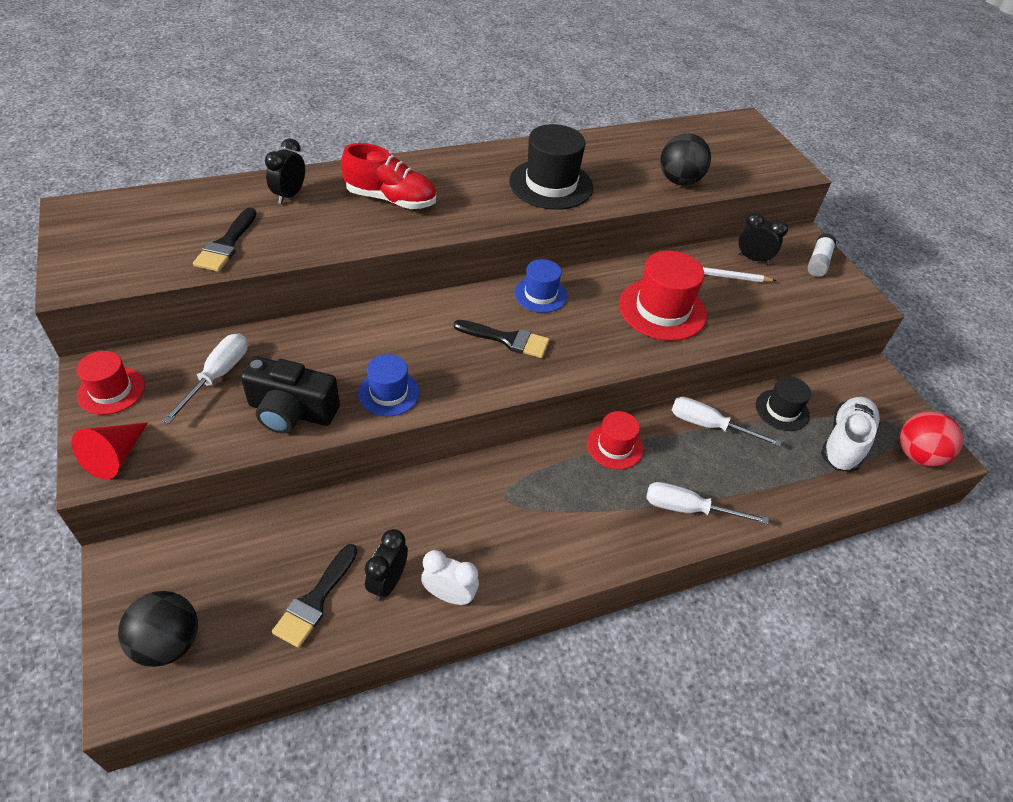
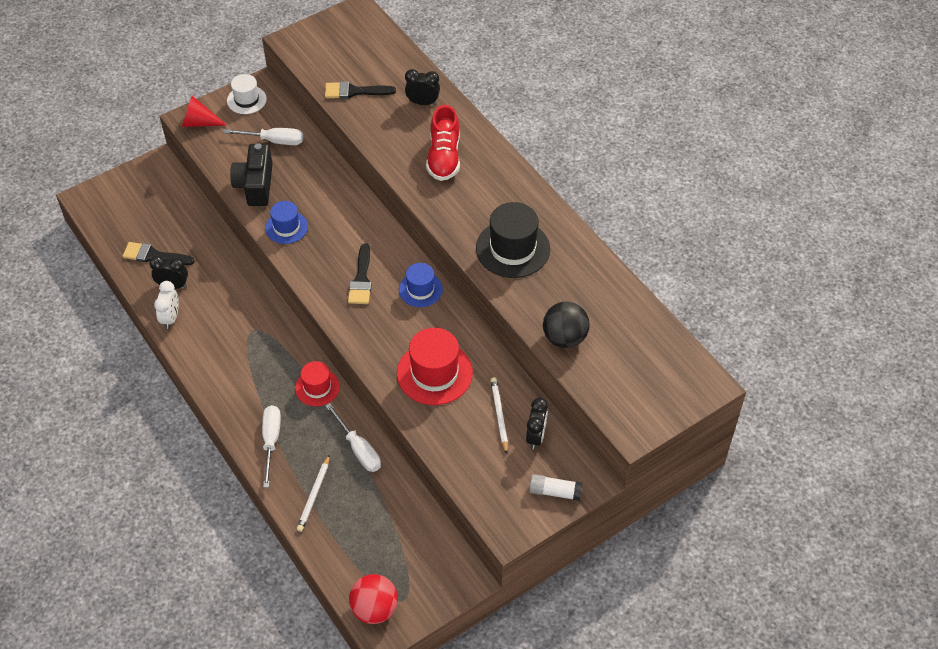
camera: 80 degrees right, 5 degrees up
red hat [76,351,145,415] -> white hat [227,74,267,114]
black ball [118,591,198,667] -> none
white screwdriver [672,397,782,447] -> white screwdriver turned 135 degrees clockwise [325,403,381,472]
black hat [756,377,811,431] -> none
white shoe [821,397,880,472] -> none
none -> white pencil [297,454,330,532]

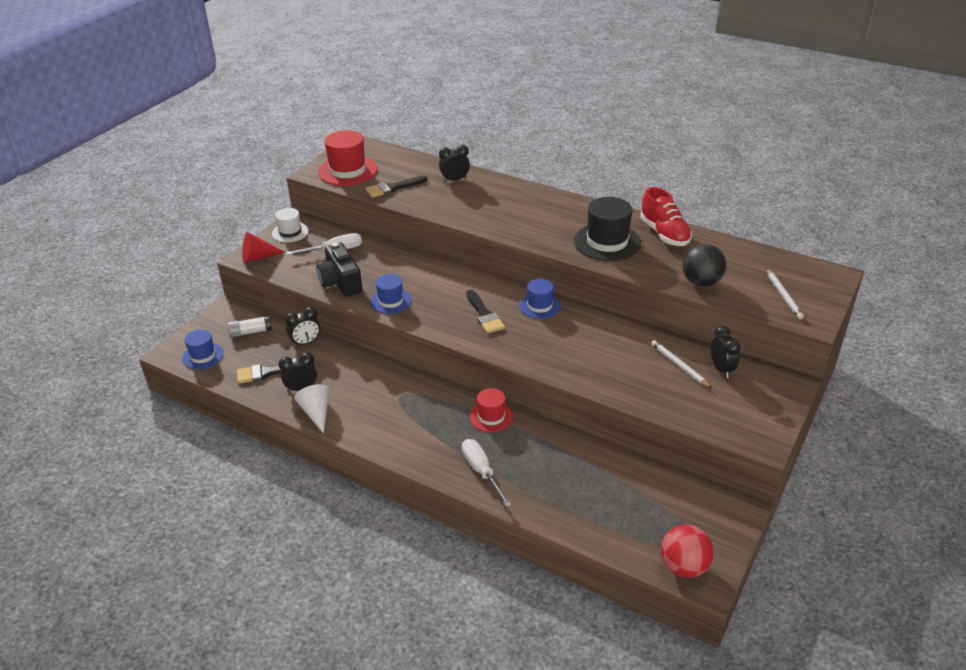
camera: 25 degrees left, 15 degrees down
white clock [154,281,179,329] -> white cone [294,384,329,434]
white pencil [297,454,330,532] -> white pencil moved to [766,268,804,319]
white screwdriver [325,403,381,472] -> none
red hat [397,328,473,405] -> red hat moved to [318,130,377,186]
red shoe [426,105,460,181] -> red shoe moved to [640,187,692,246]
white glue stick [529,474,583,501] -> white glue stick moved to [228,316,272,337]
none -> blue hat [182,330,224,369]
none -> black clock [285,307,321,347]

